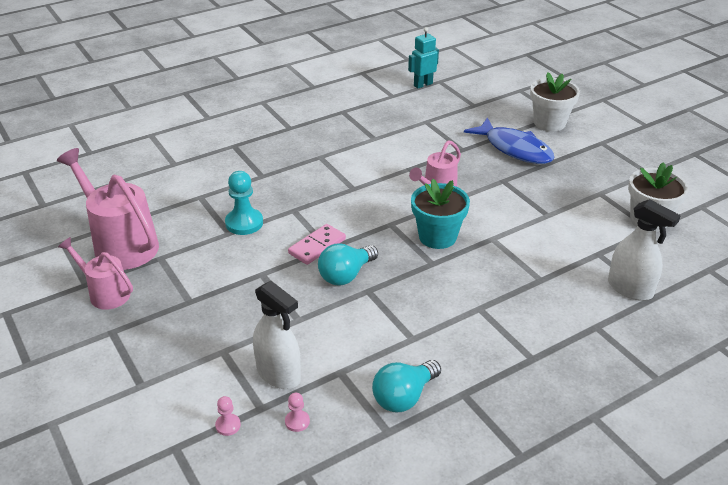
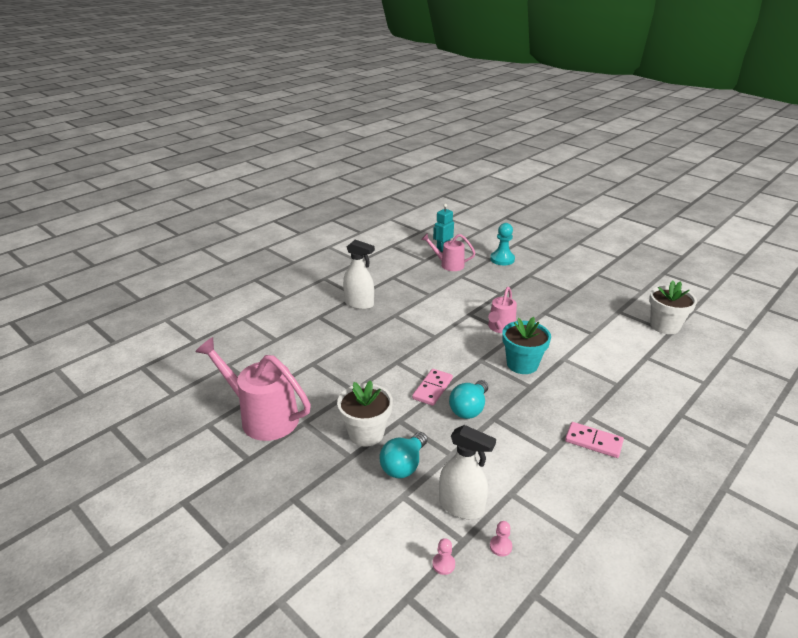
camera: 15 degrees left, 5 degrees down
pink watering can [58,237,133,310] -> pink watering can moved to [421,234,475,271]
turquoise pawn [225,171,263,235] -> turquoise pawn moved to [490,223,515,265]
turquoise light bulb [372,360,441,412] -> turquoise light bulb moved to [379,432,427,479]
blue fish [464,118,555,164] -> none
white flower pot [530,72,580,132] -> white flower pot moved to [337,380,393,447]
white spray bottle [608,199,681,301] -> white spray bottle moved to [343,240,375,310]
none -> pink domino [565,422,624,458]

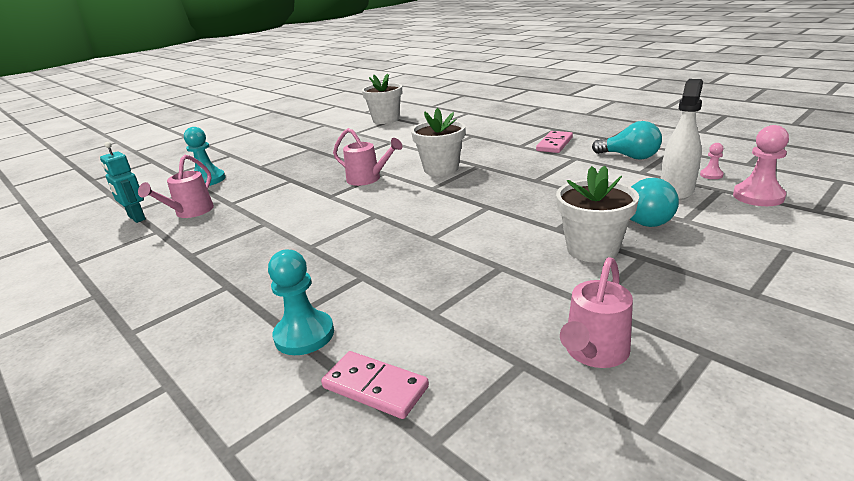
camera: 85 degrees left, 5 degrees down
pink watering can [195,337,311,441] -> pink watering can [560,257,633,368], size x0.59
white spray bottle [343,240,375,310] -> none
pink domino [412,369,453,406] -> pink domino moved to [321,351,429,419]
pink pawn [432,538,455,575] -> pink pawn [733,125,789,206], size x1.97
turquoise light bulb [449,380,488,419] -> turquoise light bulb moved to [592,121,662,160]
turquoise flower pot [502,317,551,374] -> white flower pot [411,108,465,176]
none -> turquoise pawn [268,249,334,355]

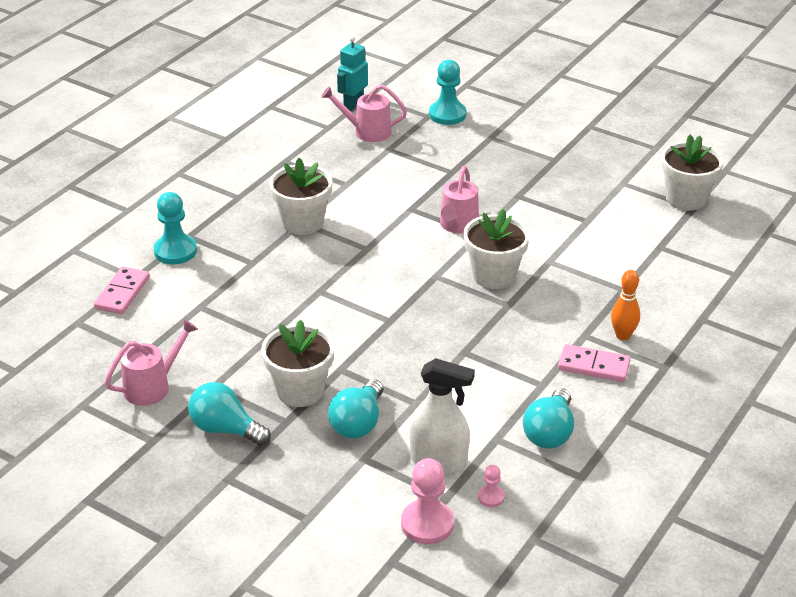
camera: 75 degrees right, 10 degrees up
pink watering can [560,257,633,368] -> pink watering can turned 120 degrees clockwise [105,319,198,406]
none -> turquoise light bulb [188,382,271,446]
none -> white flower pot [269,158,332,235]
none -> orange bowling pin [611,270,640,340]

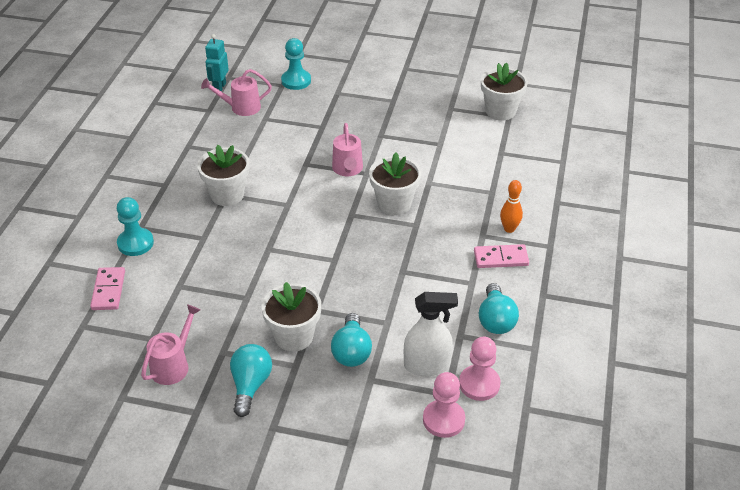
camera: 20 degrees left, 5 degrees up
turquoise light bulb [188,382,271,446] -> turquoise light bulb turned 90 degrees clockwise [230,344,272,417]
pink pawn [478,465,505,507] -> pink pawn [459,337,500,401], size x1.97

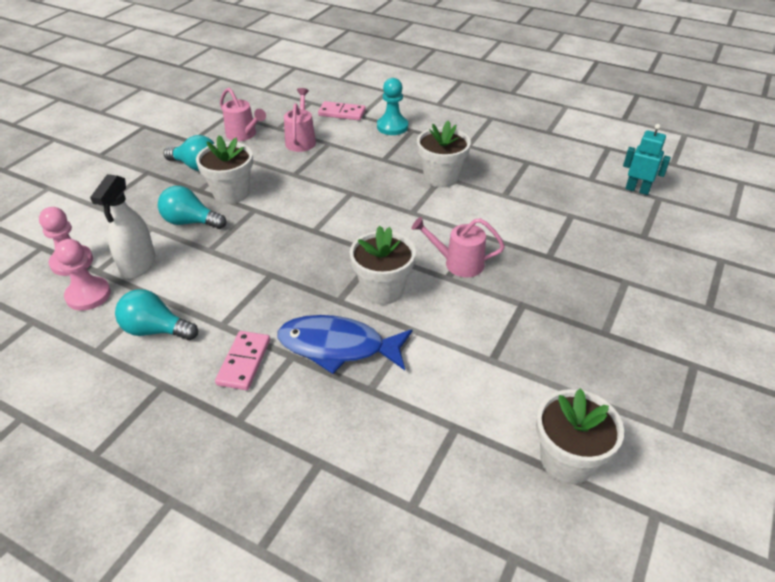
camera: 105 degrees right, 0 degrees up
pink watering can [201,69,272,116] -> pink watering can moved to [284,88,316,152]
turquoise pawn [281,38,311,90] -> none
orange bowling pin [500,180,523,233] -> none
none -> blue fish [278,315,412,374]

